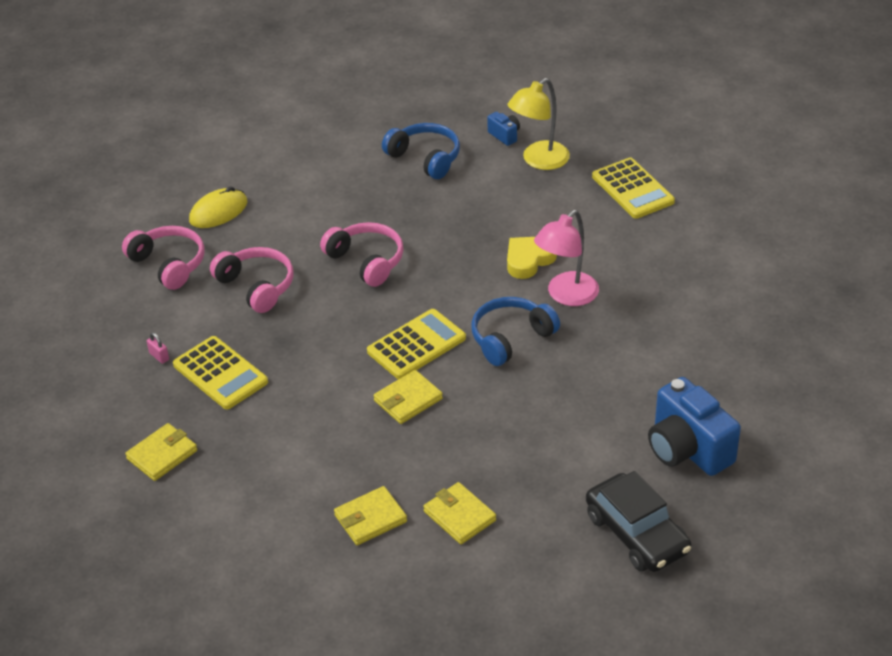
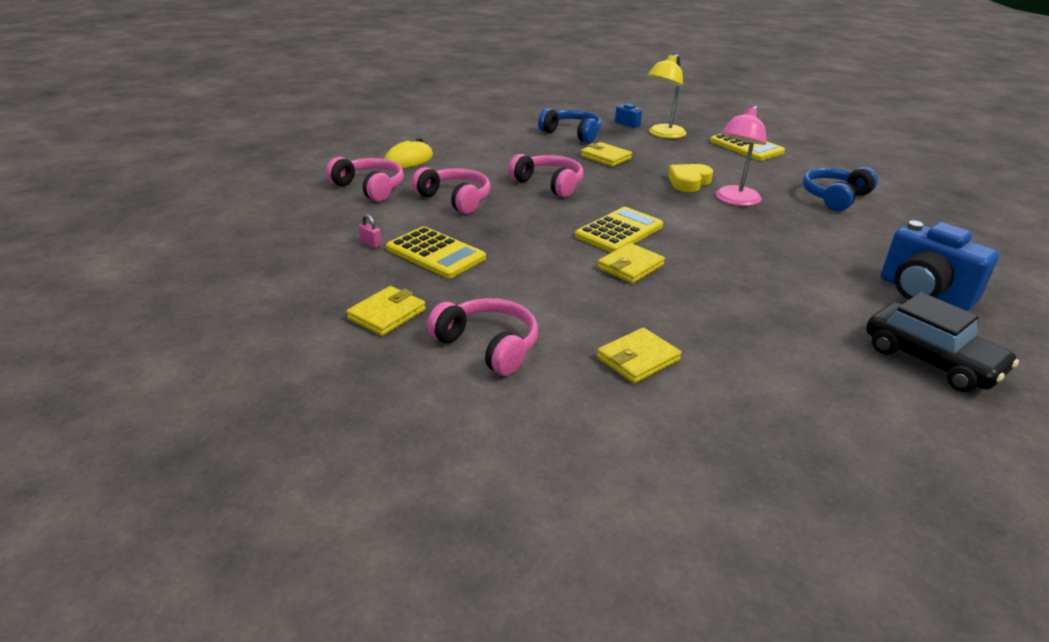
camera: 10 degrees left, 10 degrees down
yellow wallet [423,482,496,544] -> yellow wallet moved to [580,142,632,167]
blue headphones [471,297,560,366] -> blue headphones moved to [803,167,878,211]
none -> pink headphones [427,298,538,376]

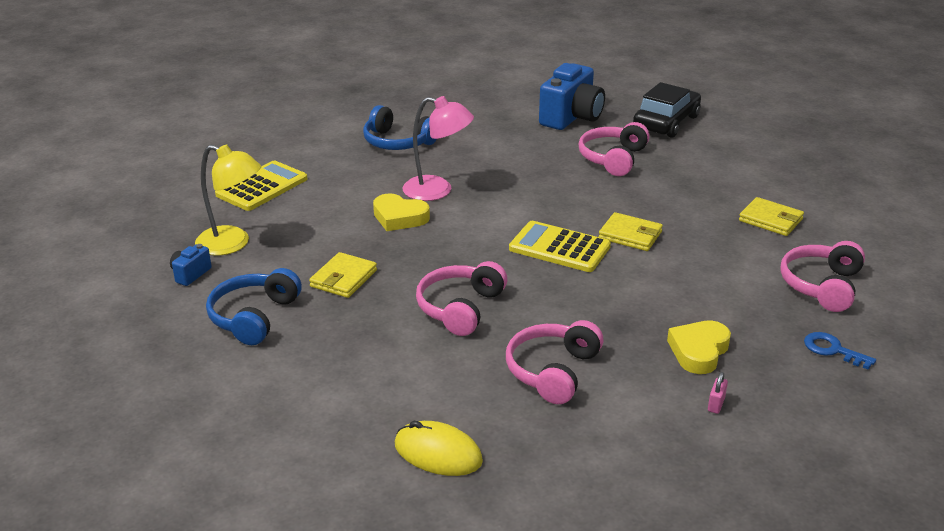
camera: 105 degrees left, 0 degrees up
pink headphones [326,157,404,202] -> pink headphones moved to [579,122,650,176]
yellow wallet [346,286,426,336] -> blue key [804,332,876,370]
yellow calculator [386,226,486,278] -> yellow heart [667,320,731,374]

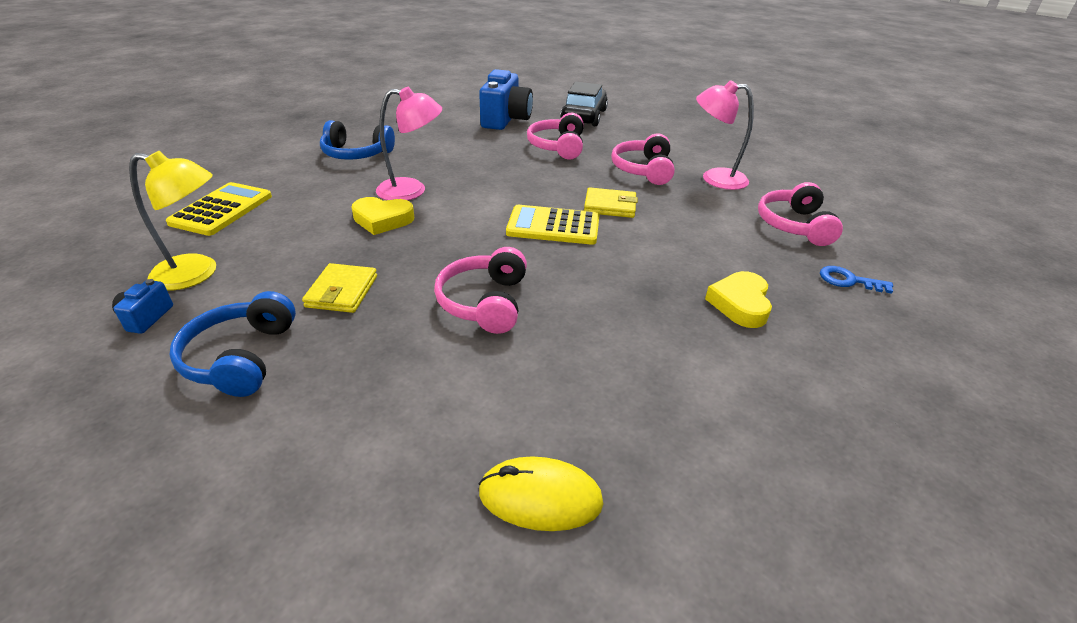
camera: 20 degrees left, 5 degrees up
pink headphones [506,320,604,404] -> pink headphones moved to [611,133,675,185]
pink padlock [708,372,728,414] -> none
yellow wallet [739,197,804,236] -> pink lamp [696,80,754,190]

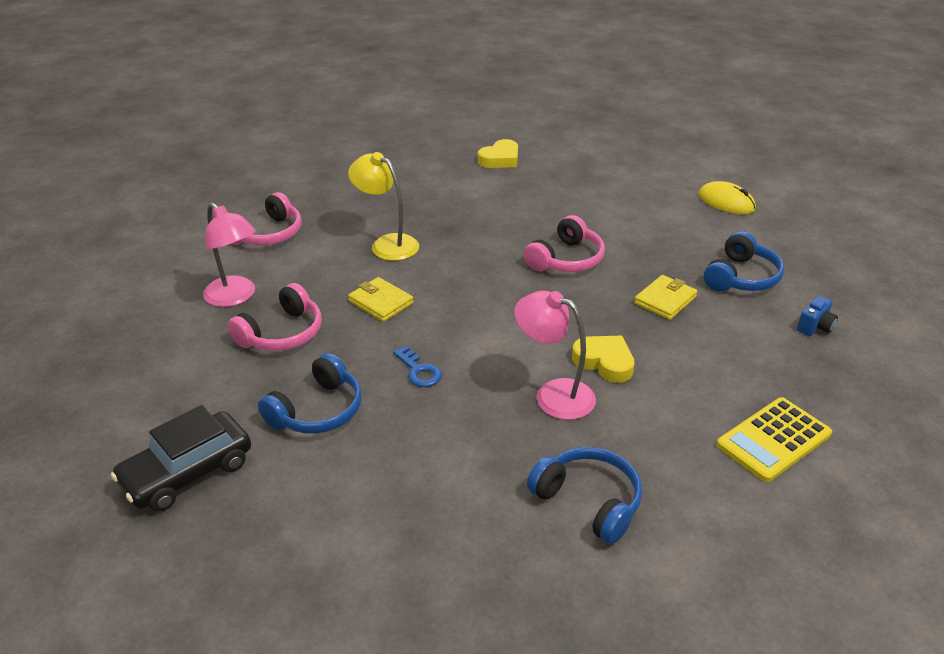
camera: 145 degrees left, 0 degrees up
yellow lamp [129,151,216,290] -> yellow lamp moved to [348,152,419,261]
yellow mouse [478,456,603,531] -> yellow mouse moved to [698,181,756,214]
blue camera [479,69,533,130] -> none
yellow calculator [506,205,600,245] -> none
pink headphones [527,113,584,160] -> blue headphones [258,353,362,434]
yellow heart [705,271,772,328] -> yellow heart moved to [478,139,518,168]
blue key [820,266,893,293] -> blue key moved to [393,346,442,387]

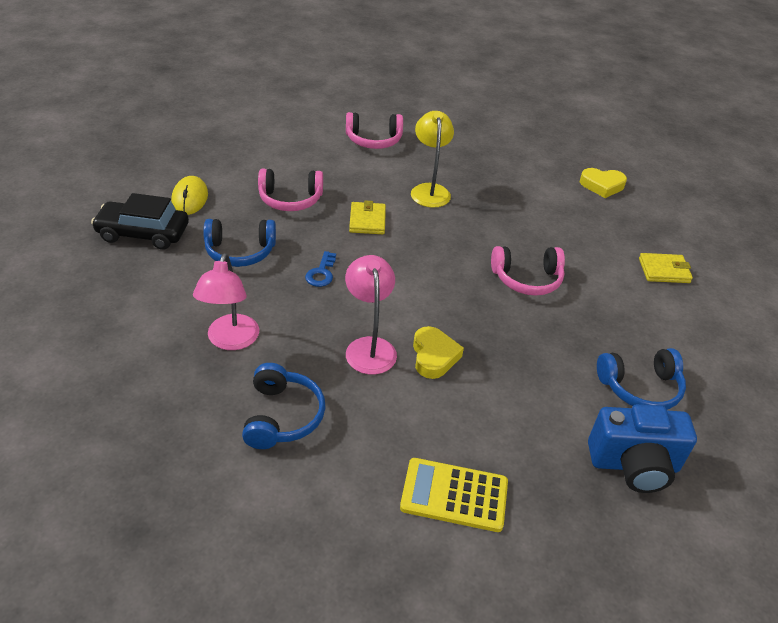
camera: 45 degrees right, 5 degrees up
pink lamp [203,202,256,307] -> pink lamp moved to [193,253,259,350]
yellow wallet [634,275,698,320] -> yellow wallet moved to [639,253,693,283]
yellow mouse [698,181,756,214] -> yellow mouse moved to [171,176,208,215]
blue camera [797,296,838,336] -> blue camera [588,404,697,493], size x2.20

